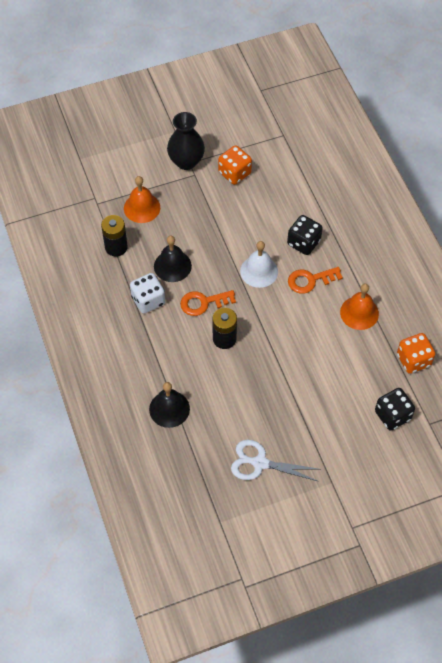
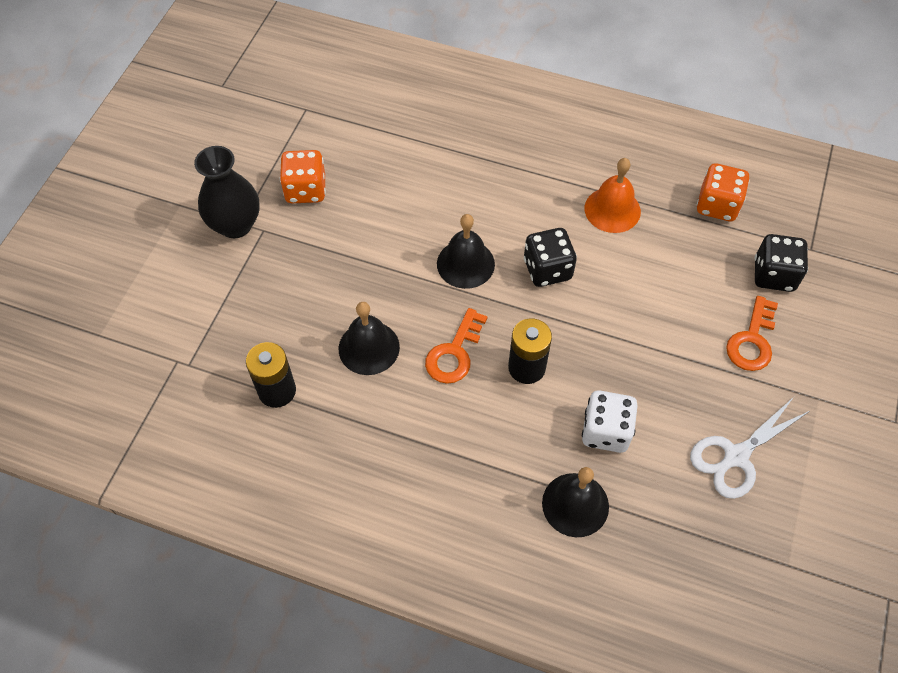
camera: 50 degrees left, 0 degrees up
orange bell [124,176,160,223] -> none
white dice [130,273,165,313] -> white dice moved to [582,390,638,453]
white bell [240,241,278,288] -> black bell [437,214,495,289]
black dice [287,215,323,255] -> black dice moved to [524,228,577,287]
orange key [288,267,343,294] -> orange key moved to [726,296,778,371]

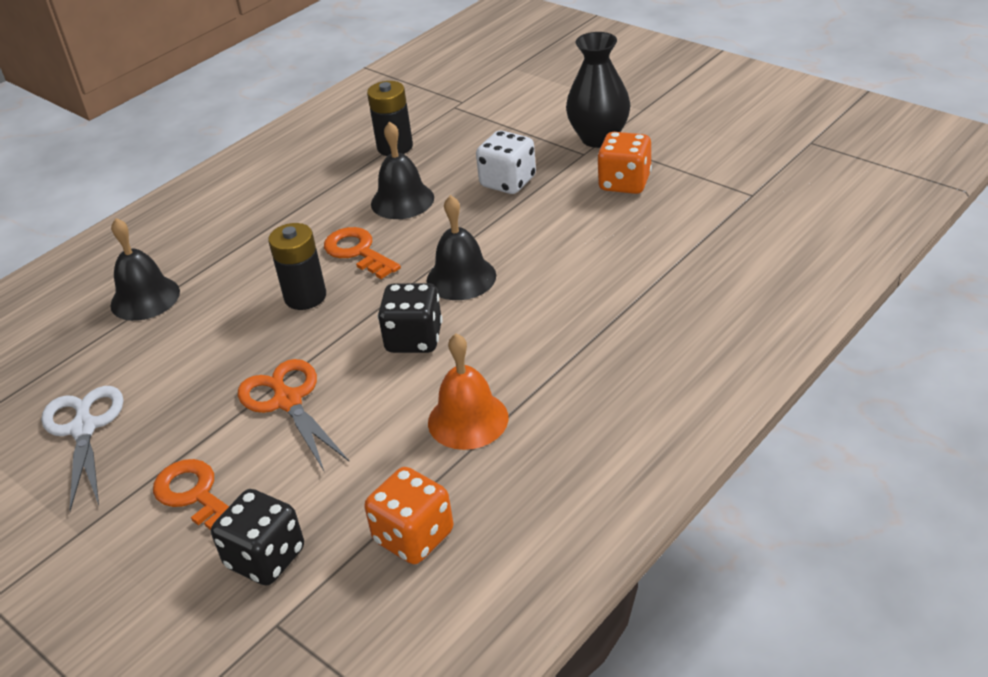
camera: 115 degrees right, 20 degrees down
white dice [582,390,638,453] -> white dice moved to [476,130,536,194]
none -> orange scissors [238,359,349,471]

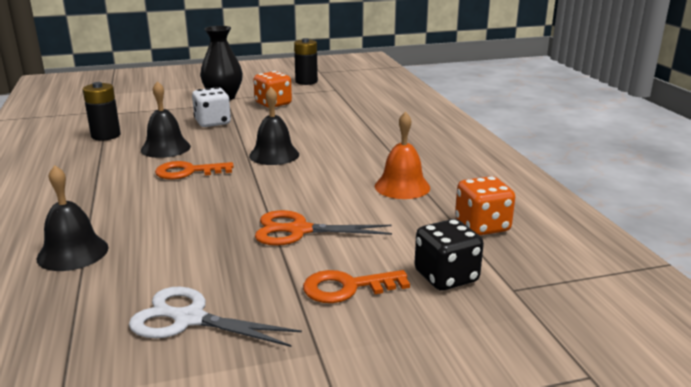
camera: 60 degrees left, 15 degrees down
black battery [268,223,326,310] -> black battery moved to [294,38,318,85]
black dice [378,283,443,353] -> none

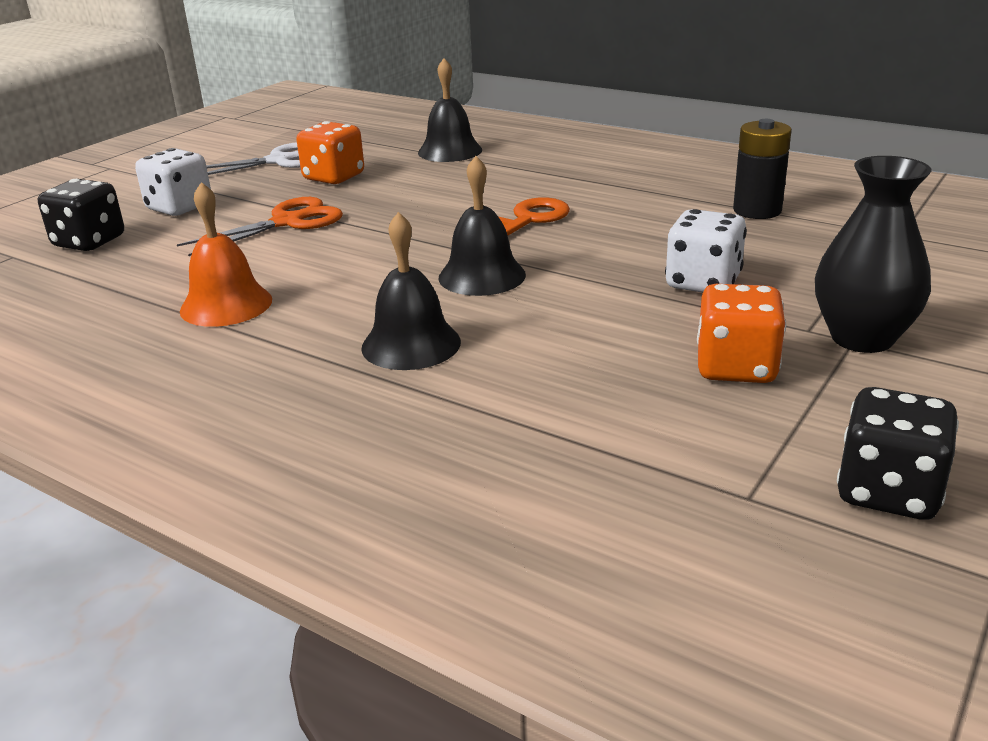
camera: 140 degrees right, 5 degrees up
black bell [141,81,191,158] -> black bell moved to [361,212,461,370]
black battery [294,38,318,85] -> black dice [837,387,959,520]
orange key [303,270,410,303] -> white dice [135,148,211,216]
orange dice [455,176,515,235] -> orange dice moved to [296,121,364,184]

